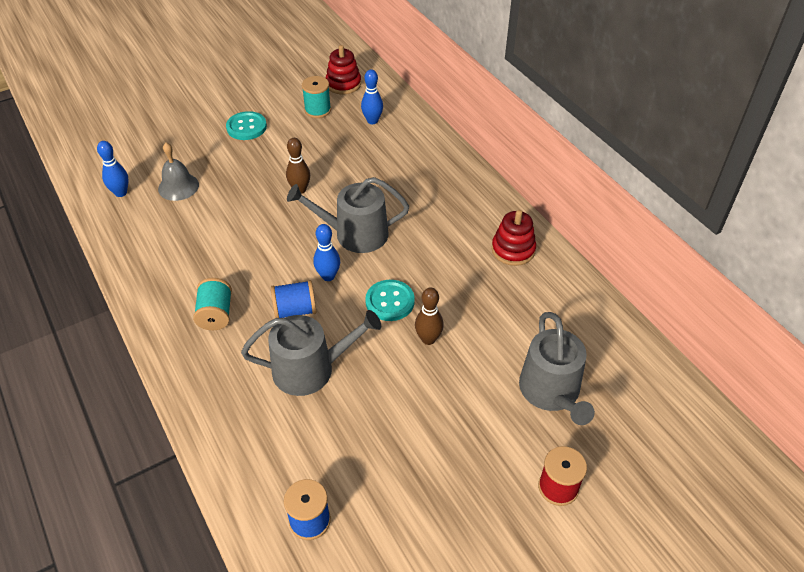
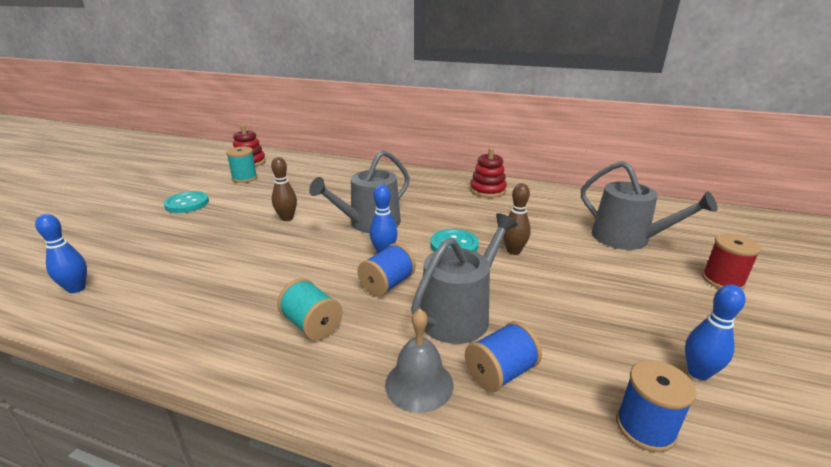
camera: 40 degrees left, 20 degrees down
grey bell [158,143,199,201] -> grey bell moved to [385,308,453,413]
blue bowling pin [361,69,383,124] -> blue bowling pin moved to [685,285,746,380]
none -> blue spool [465,321,542,392]

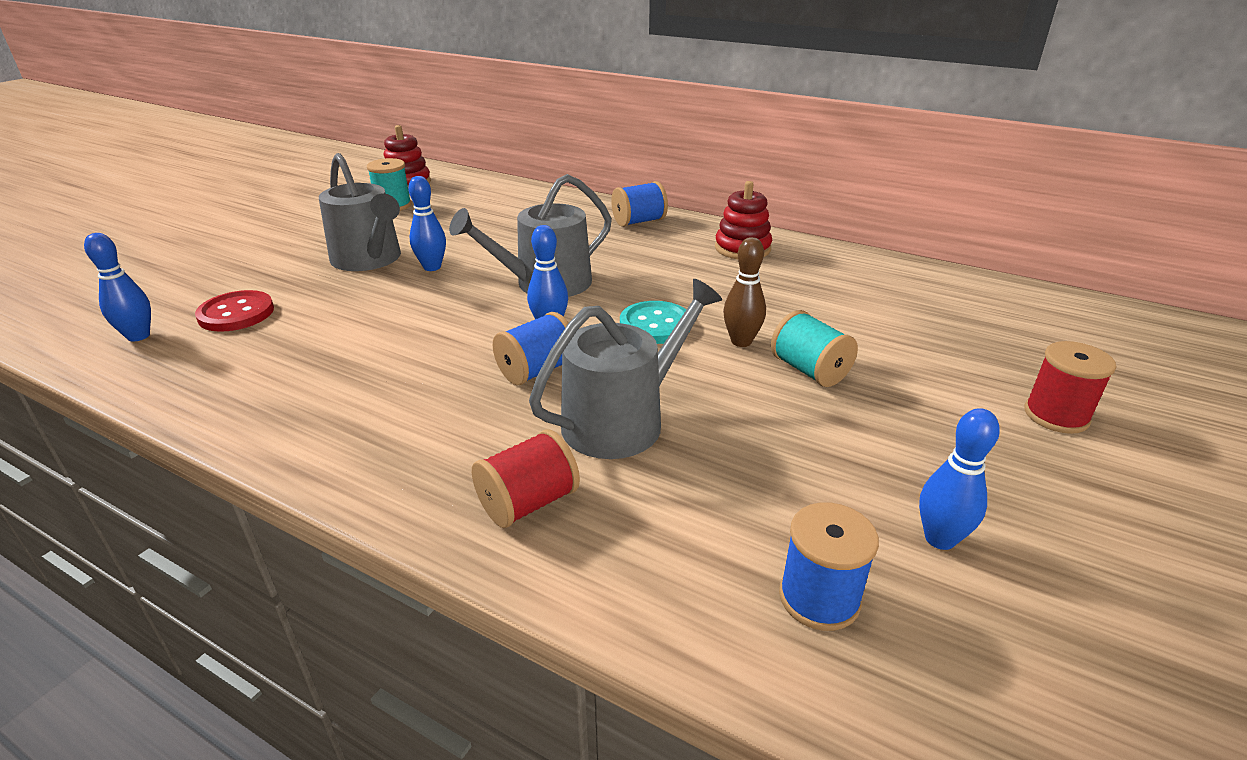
camera: 10 degrees right, 5 degrees up
turquoise button [164,191,209,213] -> none
brown bowling pin [271,157,297,221] -> blue bowling pin [408,176,446,271]
turquoise spool [277,278,343,341] -> turquoise spool moved to [771,310,858,387]
grey bell [385,308,453,413] -> red spool [472,429,580,528]
blue spool [465,321,542,392] -> blue spool moved to [611,181,668,227]
grey watering can [581,161,717,250] -> grey watering can moved to [319,153,401,271]
none -> red button [195,290,274,332]

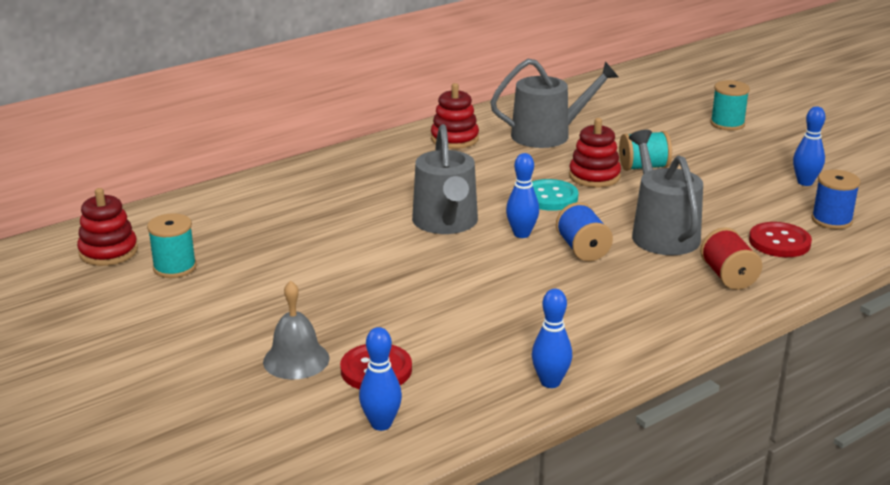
camera: 65 degrees left, 5 degrees down
grey watering can [319,153,401,271] -> grey watering can moved to [490,59,618,148]
blue bowling pin [408,176,446,271] -> blue bowling pin moved to [532,289,572,388]
blue spool [611,181,668,227] -> none
brown bowling pin [723,237,766,347] -> red stacking toy [569,118,621,187]
red spool [1024,341,1116,434] -> turquoise spool [710,80,750,131]
none -> grey bell [263,280,329,380]
none -> red button [749,222,812,257]

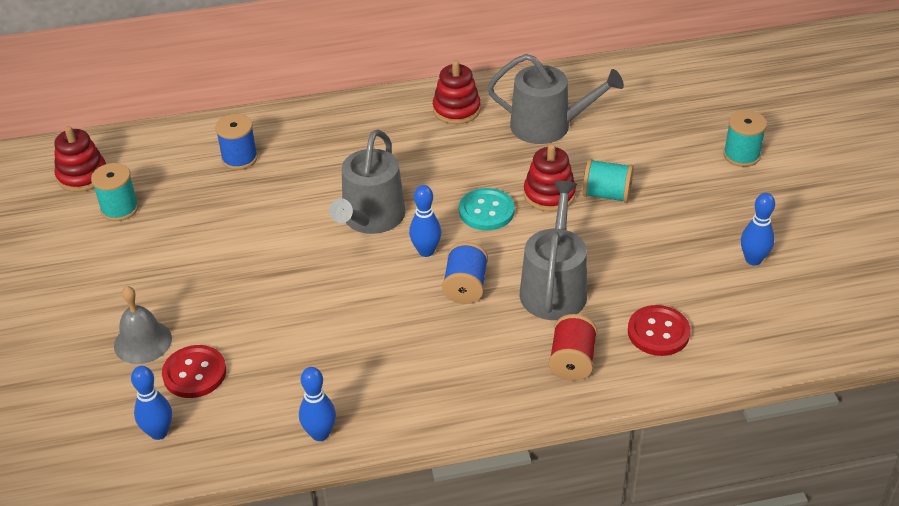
camera: 25 degrees right, 15 degrees up
blue spool [811,170,860,229] -> blue spool moved to [215,114,258,170]

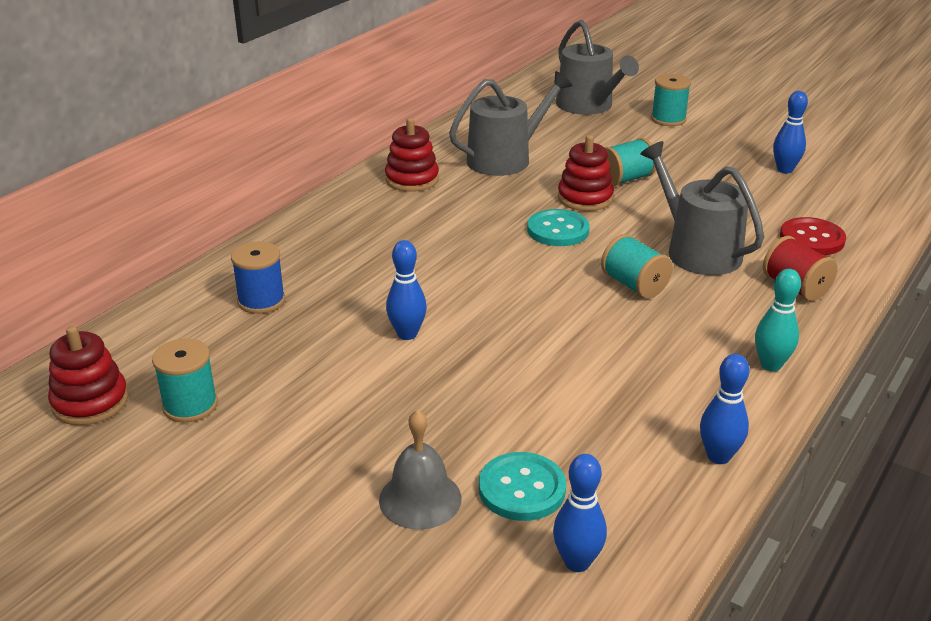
camera: 45 degrees left, 10 degrees down
red button [162,345,226,398] -> turquoise button [479,452,566,521]
grey watering can [329,129,405,234] -> grey watering can moved to [556,20,639,115]
blue bowling pin [409,185,441,257] -> blue bowling pin moved to [386,240,427,340]
blue spool [442,242,488,304] -> turquoise spool [601,234,673,299]
none -> turquoise bowling pin [755,269,801,371]

